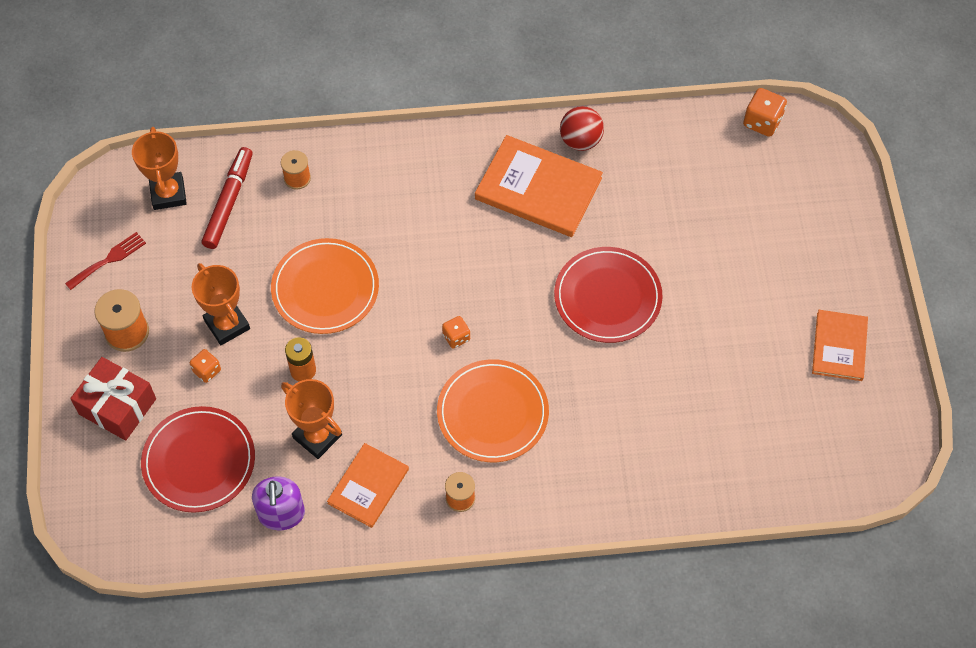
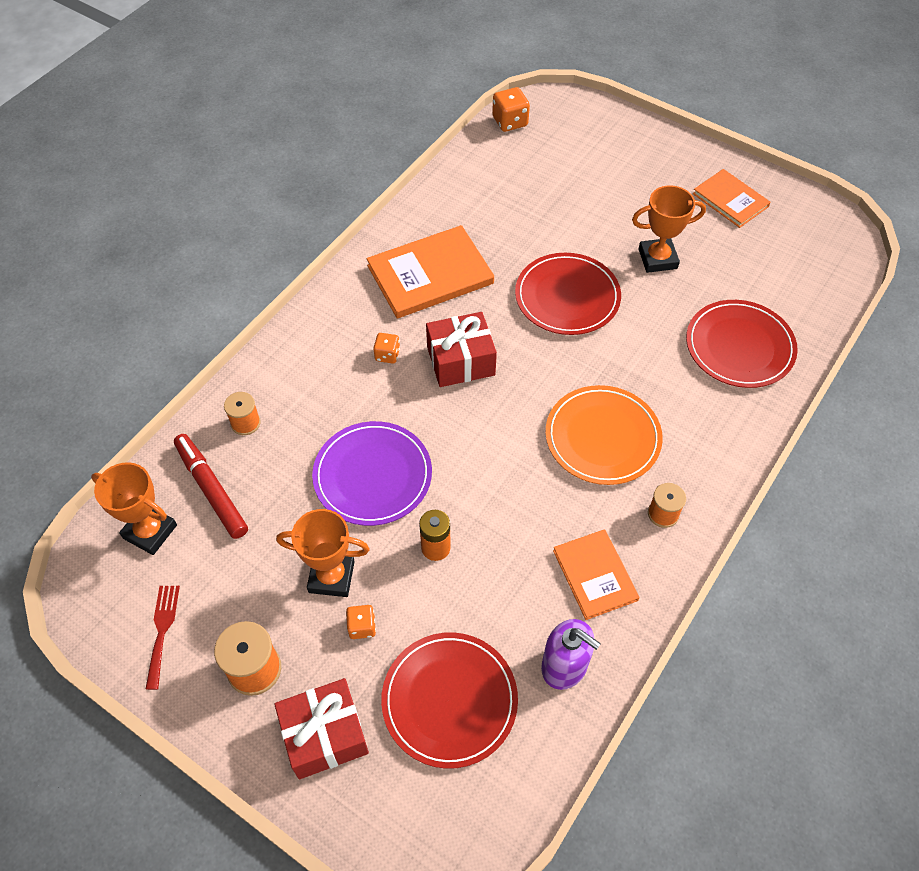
camera: 50 degrees left, 5 degrees down
orange plate [271,238,379,334] -> purple plate [312,421,432,526]
orange trophy [281,379,342,459] -> orange trophy moved to [632,185,706,273]
orange dice [442,316,470,349] -> orange dice moved to [373,333,400,364]
red ball [560,106,604,151] -> none
none -> red gift [426,312,497,387]
none -> red plate [686,300,798,388]

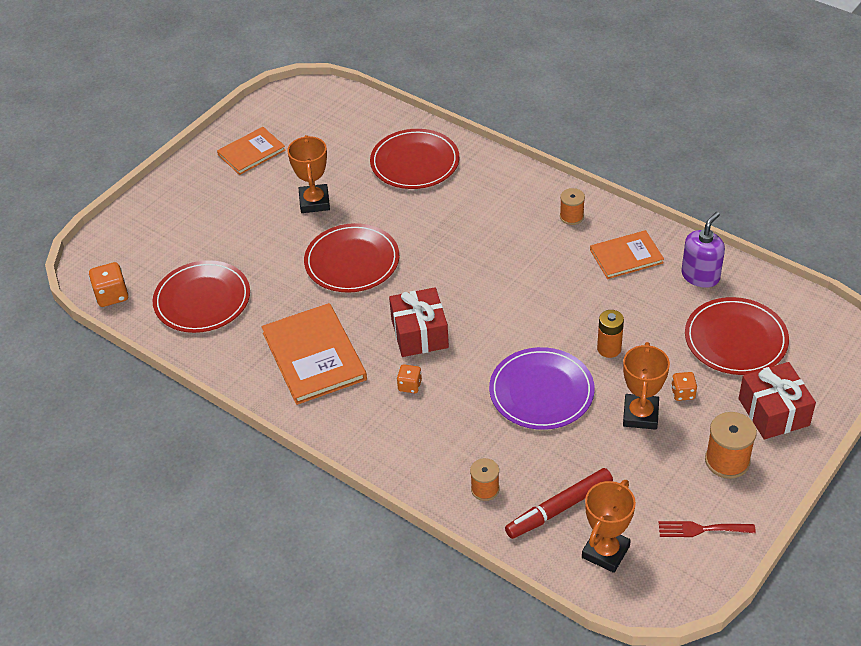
camera: 85 degrees left, 10 degrees down
orange plate [545,385,663,485] -> none
none -> red plate [153,260,250,333]

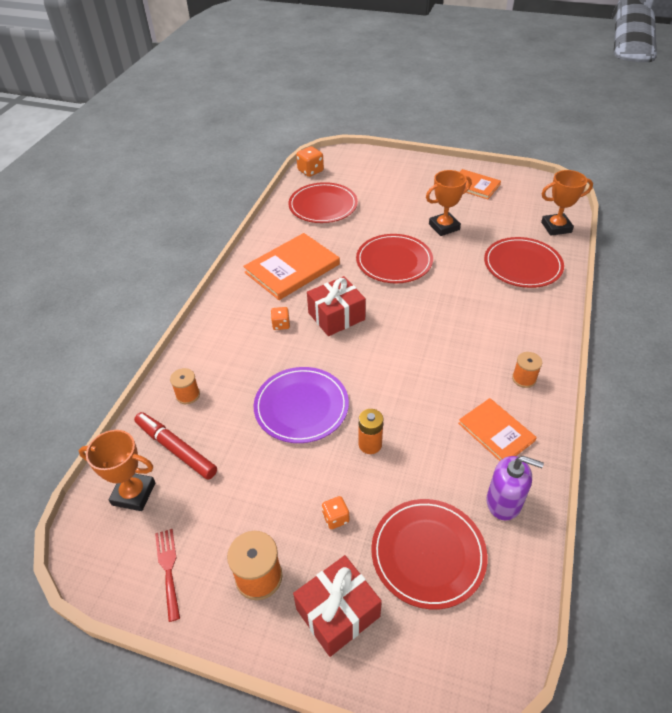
camera: 70 degrees right, 0 degrees up
orange trophy [623,342,670,430] -> orange trophy moved to [541,170,593,236]

